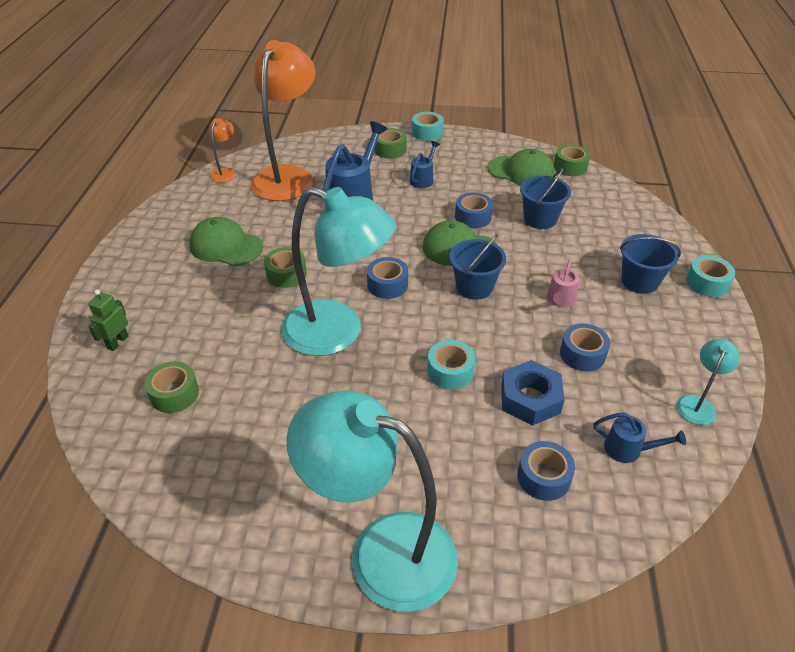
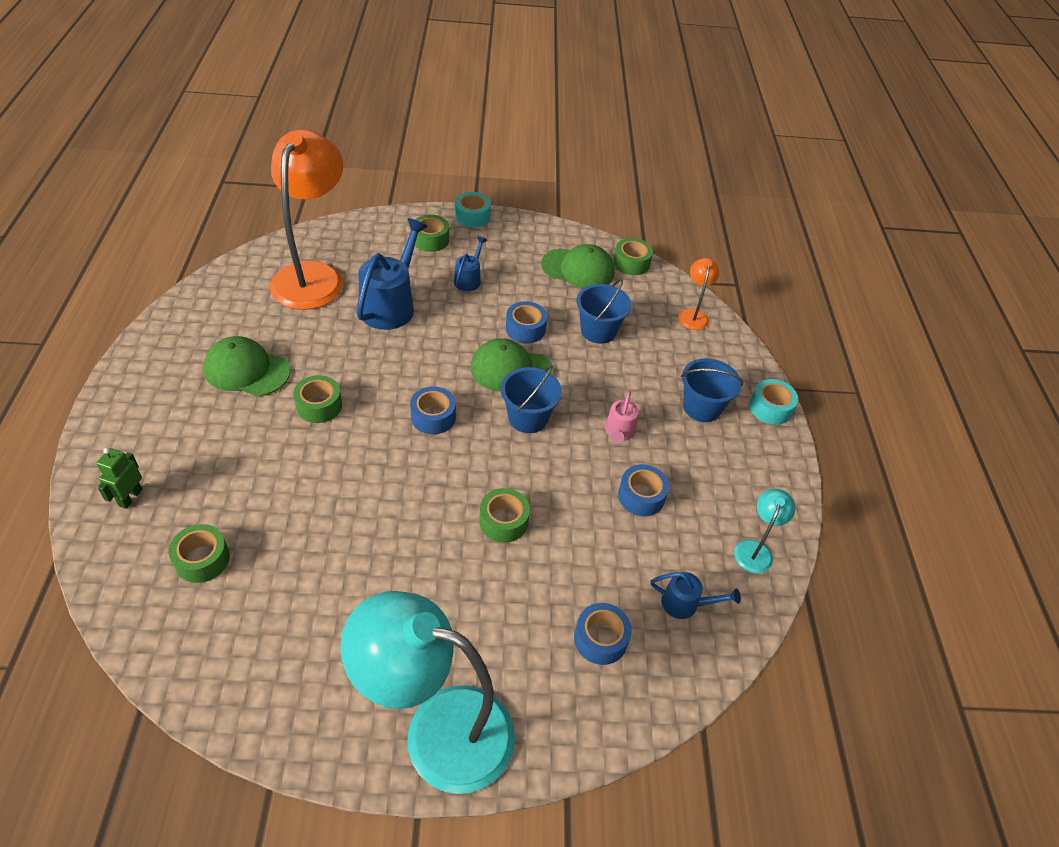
camera: 10 degrees left, 5 degrees up
orange lamp [209,118,236,183] -> orange lamp moved to [679,258,719,330]
turquoise lamp [281,187,396,356] -> none
turquoise tape [427,340,475,389] -> green tape [479,488,530,543]
blue nut [501,360,565,425] -> none

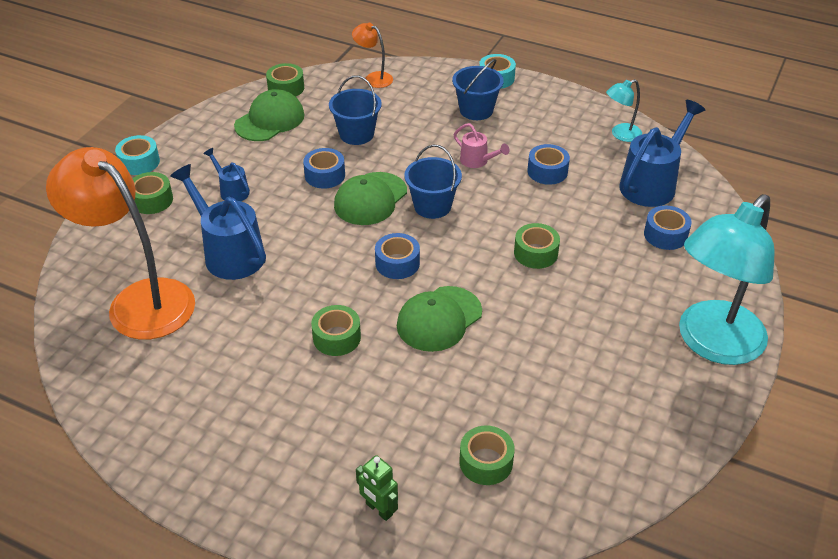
camera: 60 degrees left, 5 degrees down
green cap [203,336,290,397] -> green cap moved to [397,286,482,352]
blue watering can [650,572,741,619] -> blue watering can [619,100,705,207], size x1.93
turquoise lamp [734,489,795,573] -> turquoise lamp turned 75 degrees counterclockwise [606,79,642,142]

